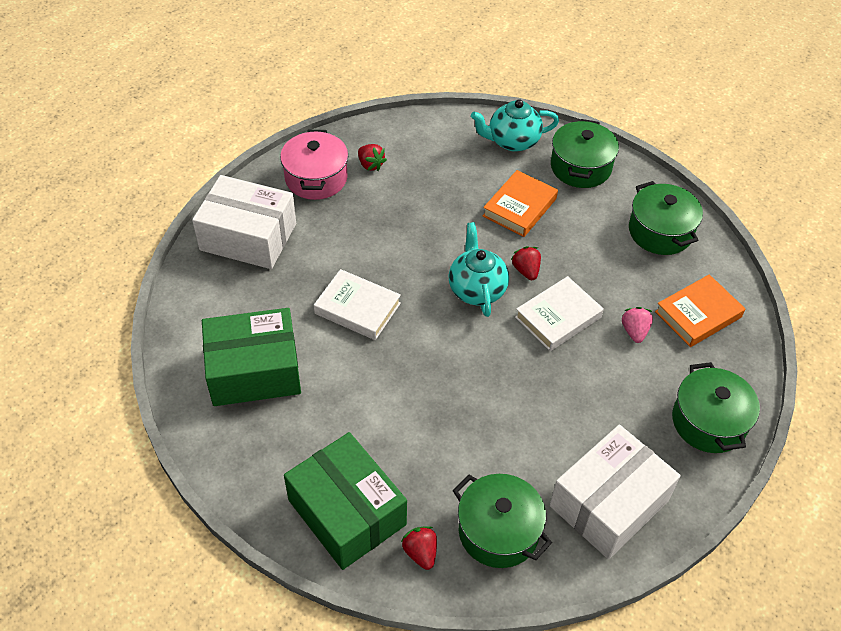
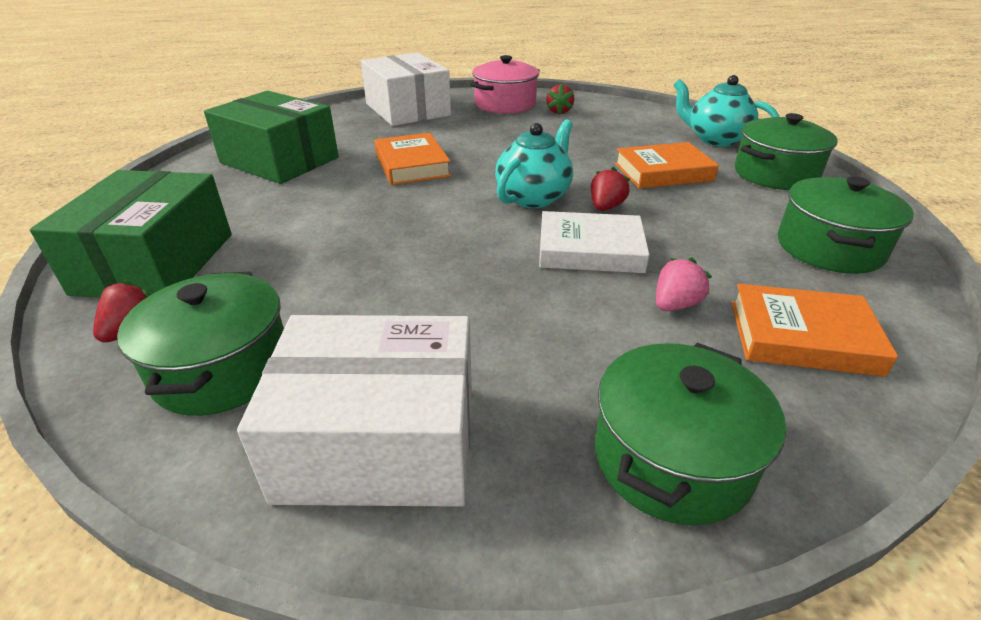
camera: 45 degrees right, 15 degrees down
white book [314,269,401,340] -> orange book [375,133,451,185]

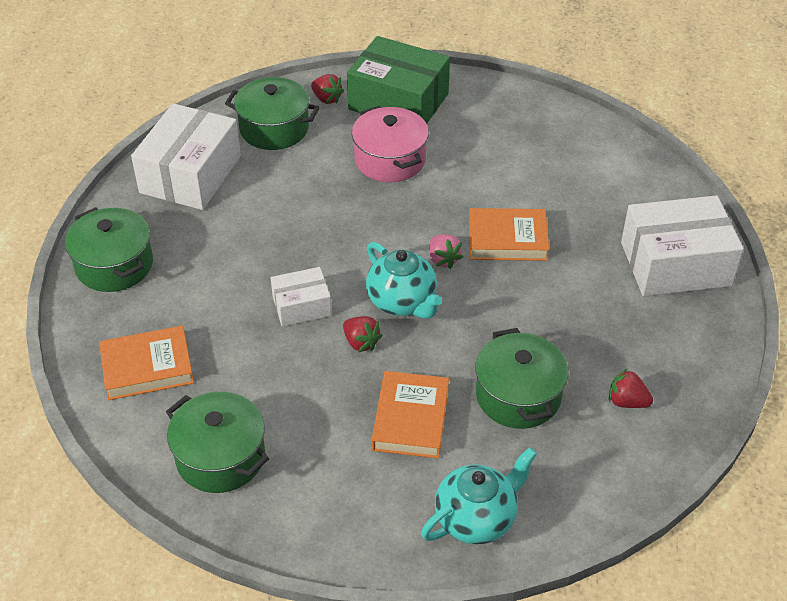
camera: 110 degrees right, 10 degrees up
green box [204,91,339,184] -> none
pink pot [470,55,540,114] -> pink pot moved to [352,106,429,182]
white book [539,211,649,273] -> white box [271,267,332,327]
pink strawberry [656,257,712,311] -> pink strawberry moved to [429,234,463,269]
orange book [731,284,898,377] -> orange book turned 45 degrees clockwise [99,326,194,400]
green pot [735,113,838,190] -> green pot moved to [475,328,569,429]

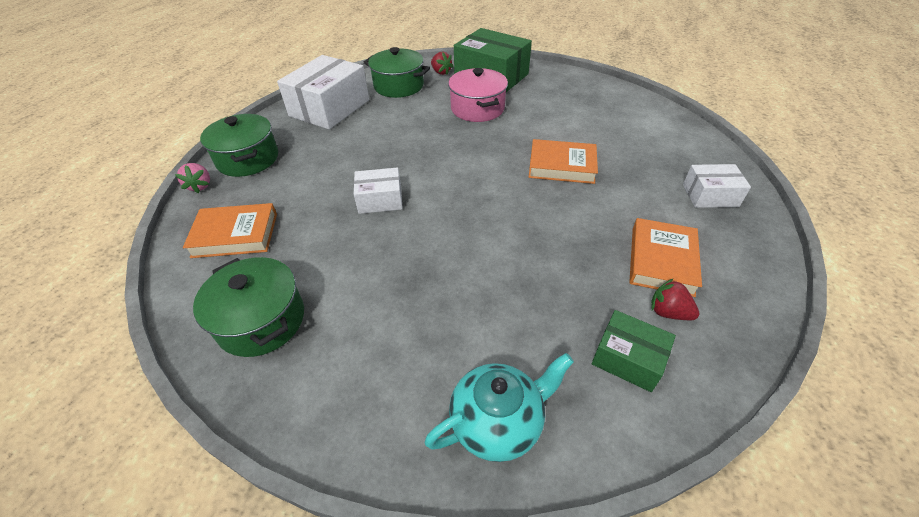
camera: 10 degrees right, 0 degrees up
red strawberry [343,316,383,353] -> none
turquoise teapot [366,242,442,319] -> none
orange book [372,371,449,458] -> orange book moved to [629,218,702,297]
pink strawberry [429,234,463,269] -> pink strawberry moved to [175,163,210,193]
green pot [475,328,569,429] -> none
white box [621,195,744,296] -> white box [683,164,751,208], size x0.54
none -> green box [592,310,676,392]

